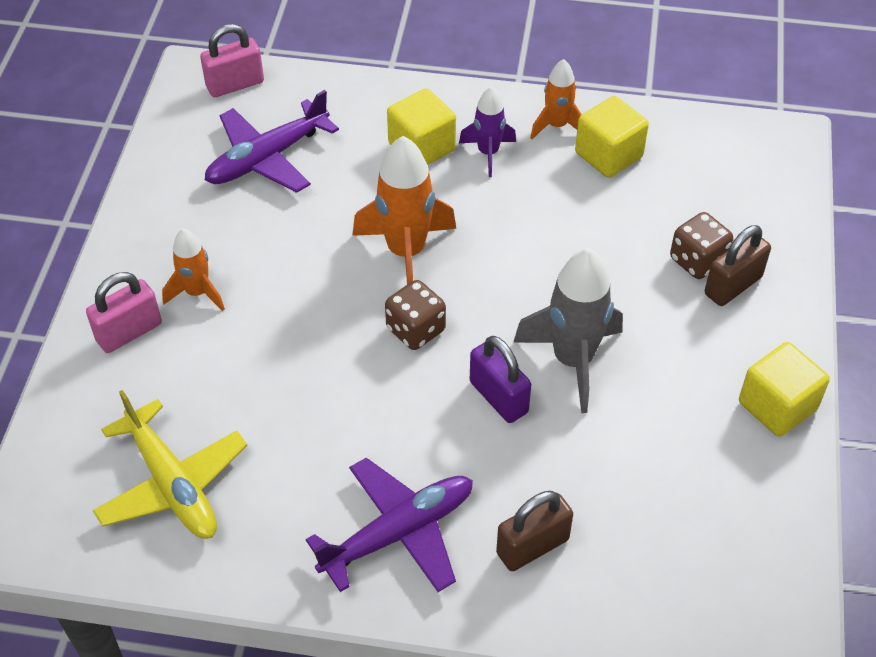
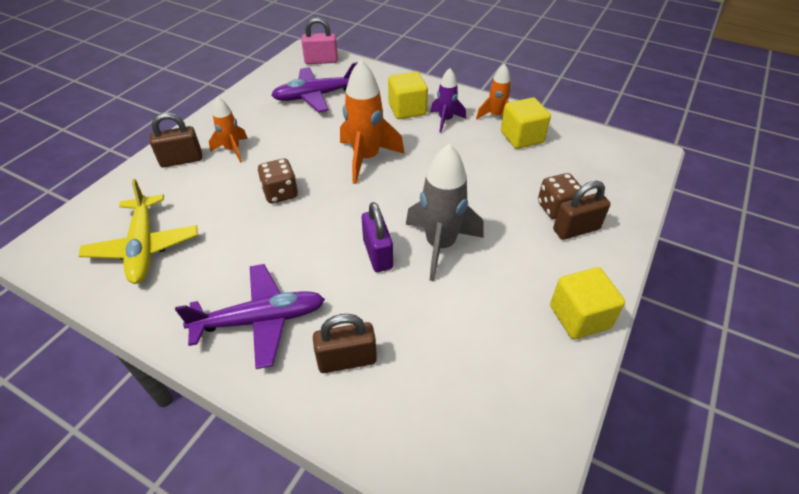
camera: 20 degrees right, 5 degrees down
pink padlock [86,272,162,353] -> brown padlock [150,113,202,167]
brown dice [385,280,446,350] -> brown dice moved to [257,159,298,203]

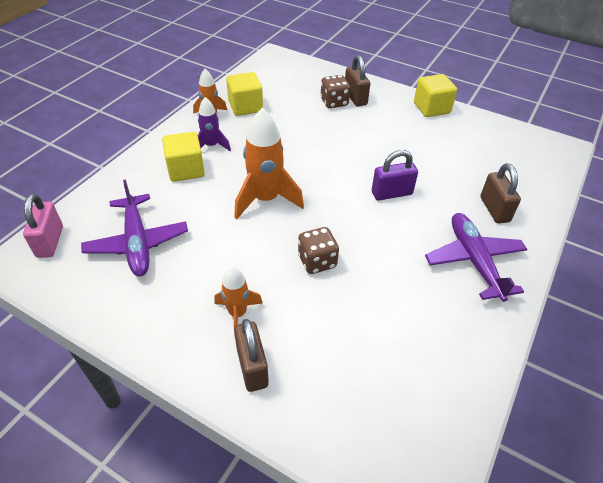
camera: 90 degrees left, 0 degrees up
yellow plane [79,179,197,284] -> none
grey rocket [406,144,484,281] -> none

